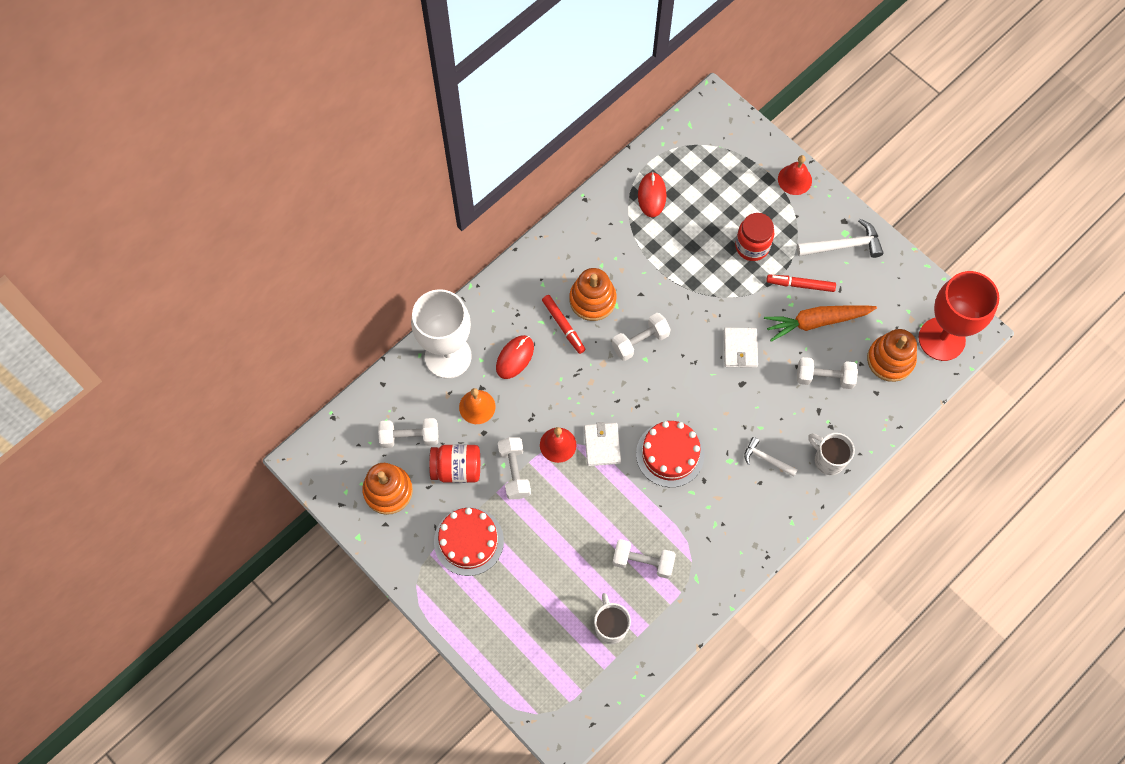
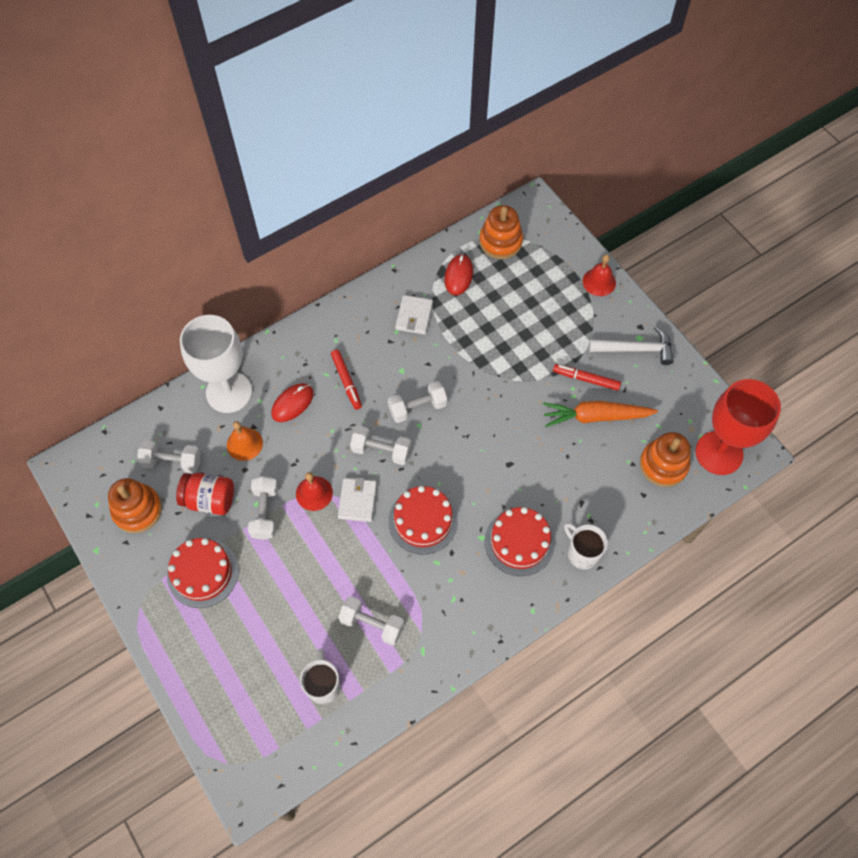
camera: 10 degrees right, 5 degrees down
orange stacking toy [570,268,616,321] -> orange stacking toy moved to [479,205,523,259]
white wallet [724,328,758,368] -> white wallet moved to [395,295,433,335]
red jar [735,213,774,261] -> none
white hammer [744,437,798,477] -> red cake [485,507,555,576]
white dumbbell [797,357,858,389] -> white dumbbell moved to [350,426,411,465]

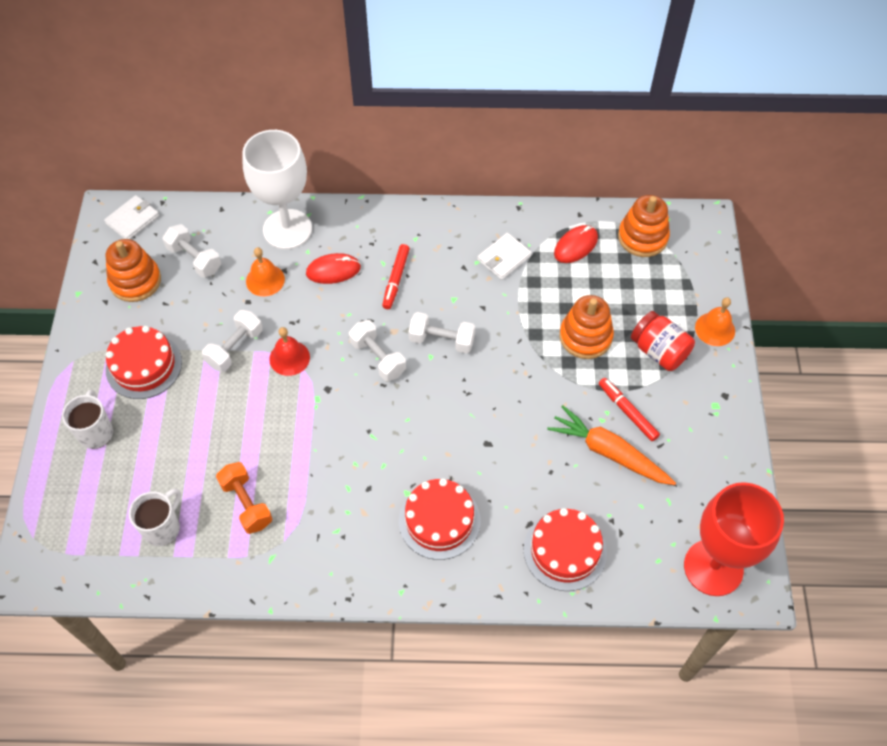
camera: 35 degrees right, 5 degrees down
red jar [176,473,234,515] -> red jar moved to [631,311,695,371]
white wallet [338,477,377,522] -> white wallet moved to [104,195,159,239]
white dumbbell [338,596,404,645] -> orange dumbbell [216,462,272,534]
red cake [389,486,458,554] -> red cake moved to [523,508,607,591]
white mug [564,522,608,570] -> white mug moved to [62,390,113,449]
red bell [583,254,616,296] -> orange bell [695,297,735,346]
white hammer [589,326,674,365] -> none
orange stacking toy [640,432,690,487] -> orange stacking toy moved to [560,295,614,359]

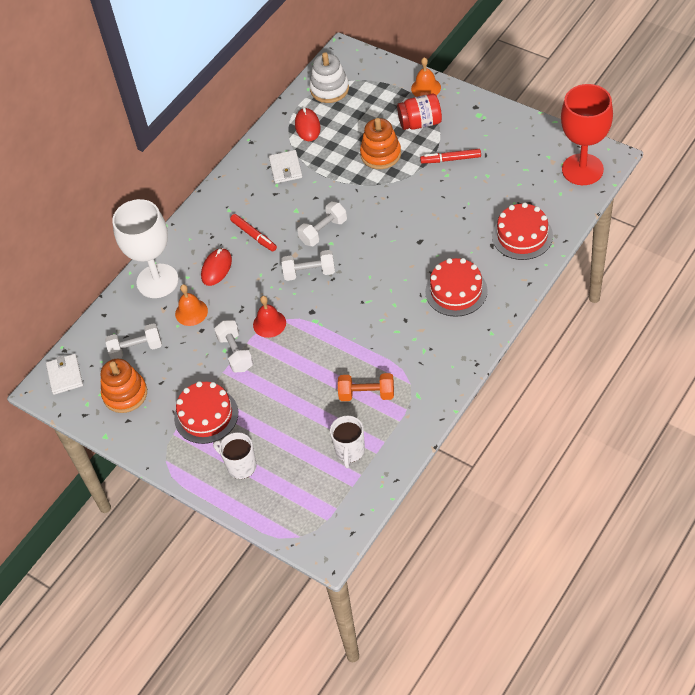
camera: 50 degrees left, 5 degrees down
white mug [129,488,181,546] -> white mug turned 150 degrees counterclockwise [330,416,365,468]
orange carrot [547,405,676,485] -> none
orange stacking toy [618,195,670,257] -> white stacking toy [310,52,349,103]

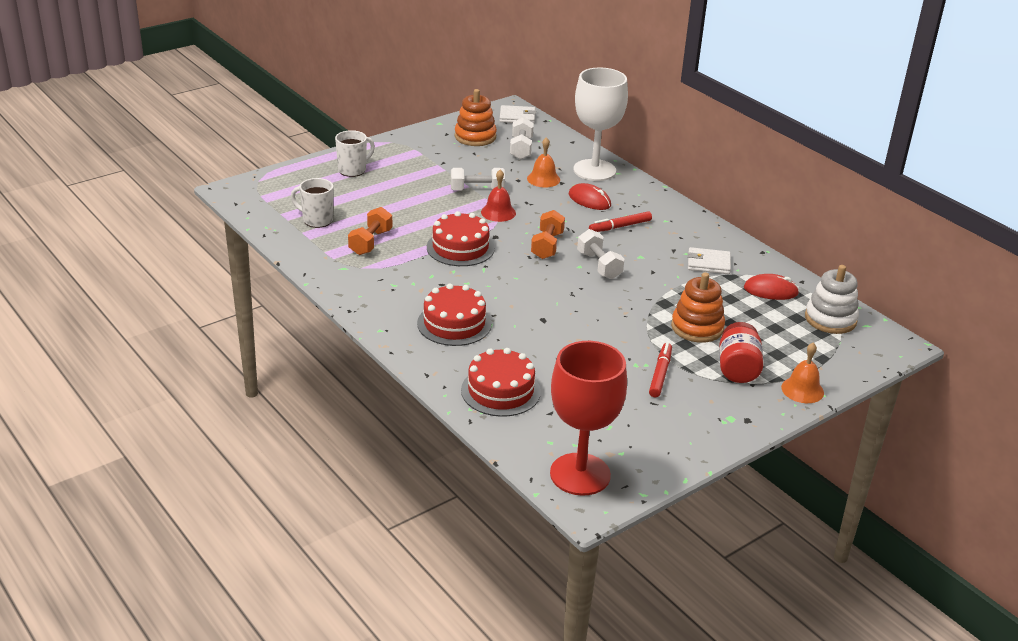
camera: 100 degrees right, 20 degrees down
red cake [174,381,238,444] -> red cake moved to [427,211,495,266]
white dumbbell [281,250,335,281] -> orange dumbbell [531,210,565,259]

